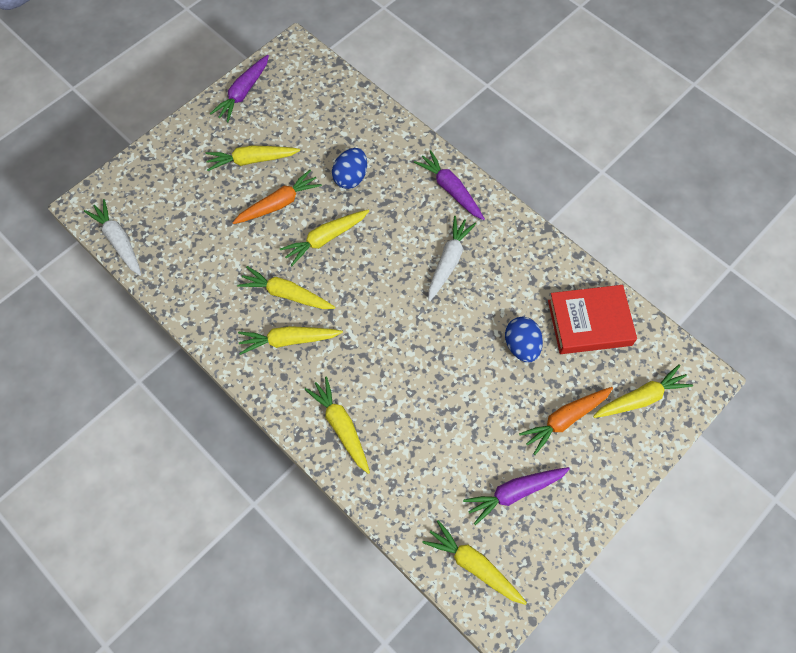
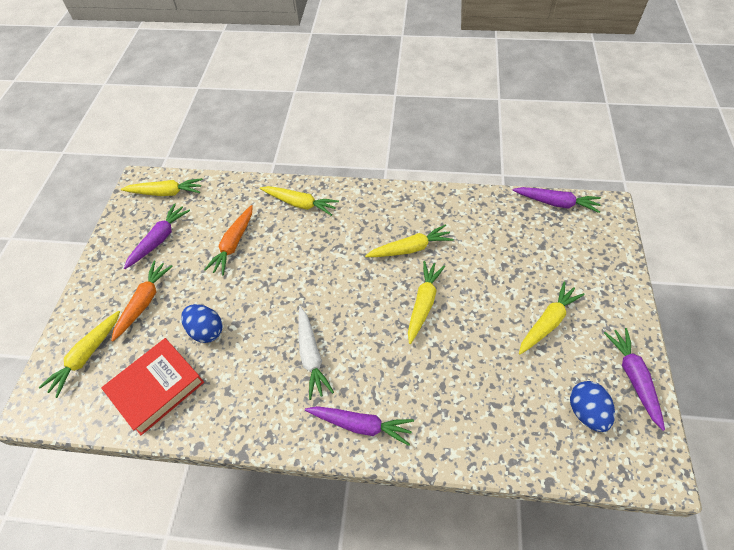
camera: 145 degrees right, 10 degrees down
white carrot [84,199,141,276] -> purple carrot [512,187,601,213]
orange carrot [232,170,322,224] -> orange carrot moved to [204,205,253,275]
yellow carrot [238,326,343,355] -> none
blue egg [332,148,367,189] -> blue egg moved to [570,381,615,432]

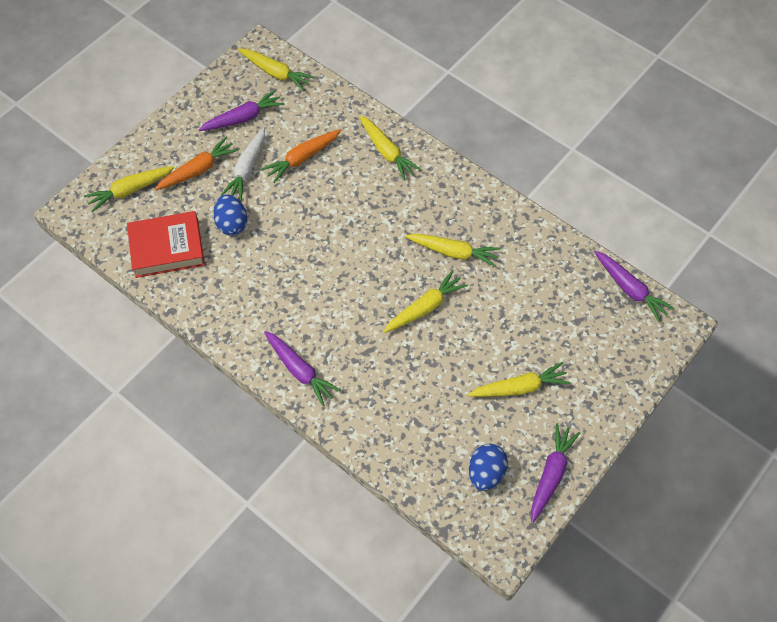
camera: 30 degrees right, 5 degrees up
white carrot [299,307,334,400] -> white carrot moved to [220,127,265,201]

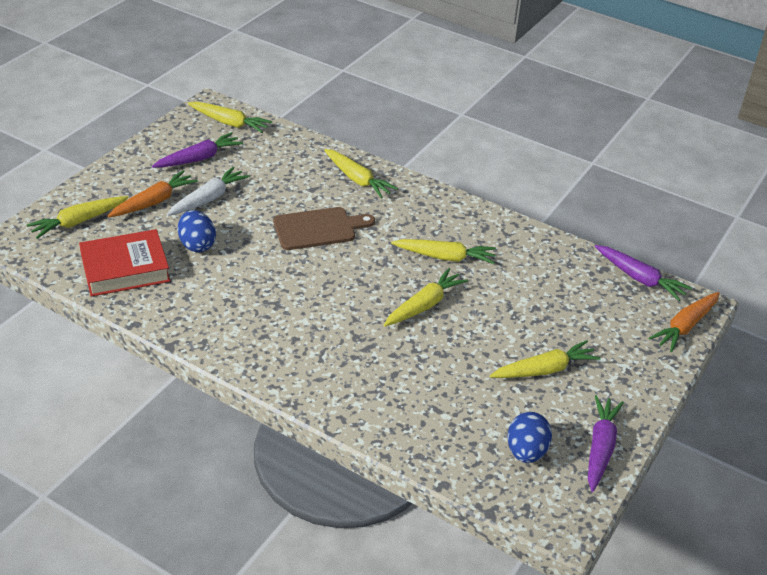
camera: 10 degrees left, 20 degrees down
white carrot [220,127,265,201] -> white carrot turned 150 degrees counterclockwise [167,167,250,216]
orange carrot [262,129,341,183] -> orange carrot moved to [649,292,720,352]
purple carrot [264,331,341,406] -> none
none -> brown cutting board [273,207,375,250]

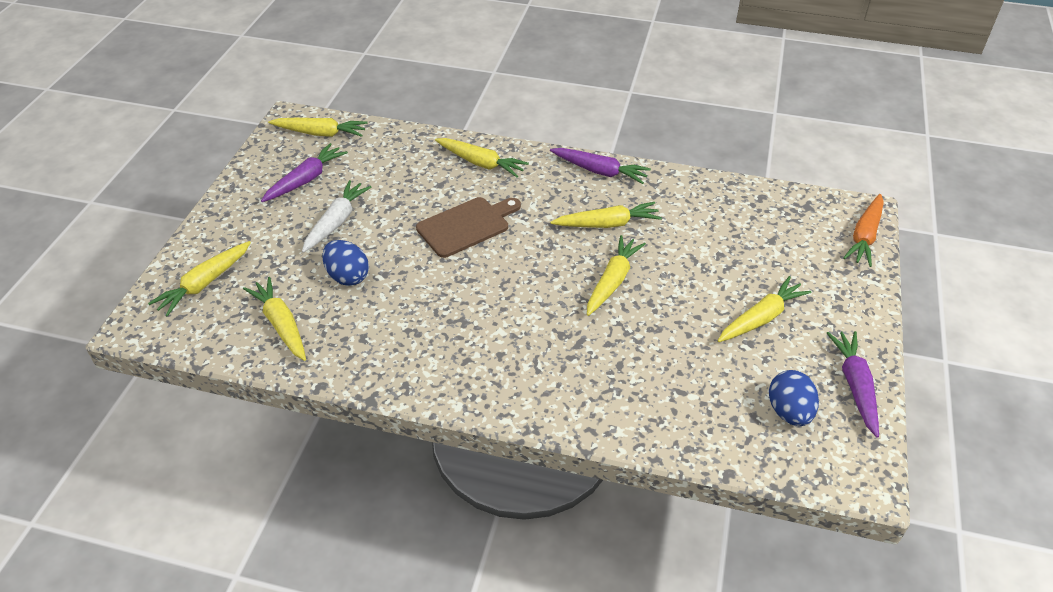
camera: 15 degrees left, 5 degrees up
red book [79,229,170,297] -> yellow carrot [243,277,306,361]
orange carrot [108,170,198,217] -> none
purple carrot [595,245,692,301] -> purple carrot moved to [550,148,651,184]

